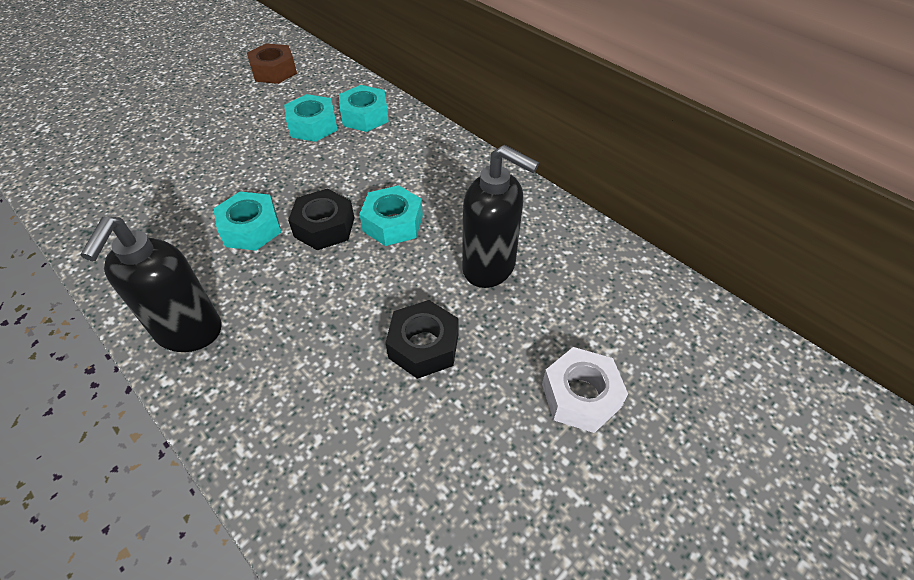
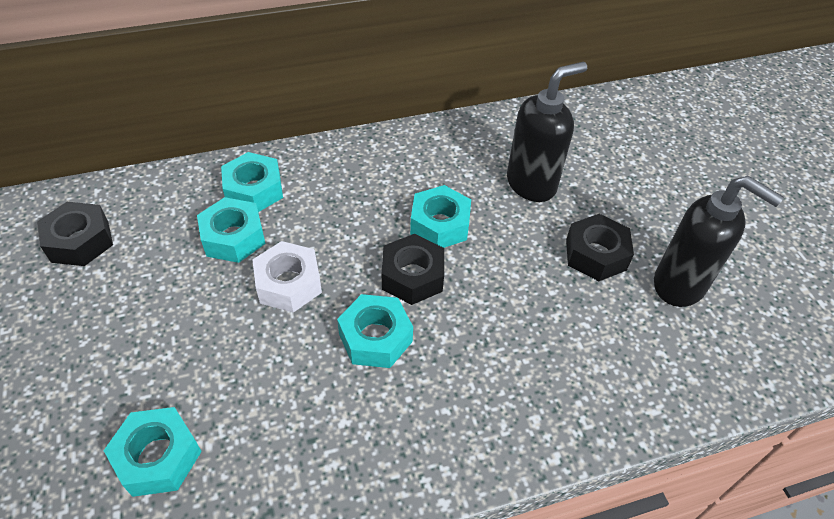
camera: 65 degrees left, 0 degrees up
black soap dispenser [80,216,221,352] -> black soap dispenser moved to [654,176,784,307]
brown nut [247,43,297,84] -> black nut [37,202,113,266]
white nut [542,347,628,433] -> white nut moved to [252,241,322,313]
none -> turquoise nut [103,407,202,497]

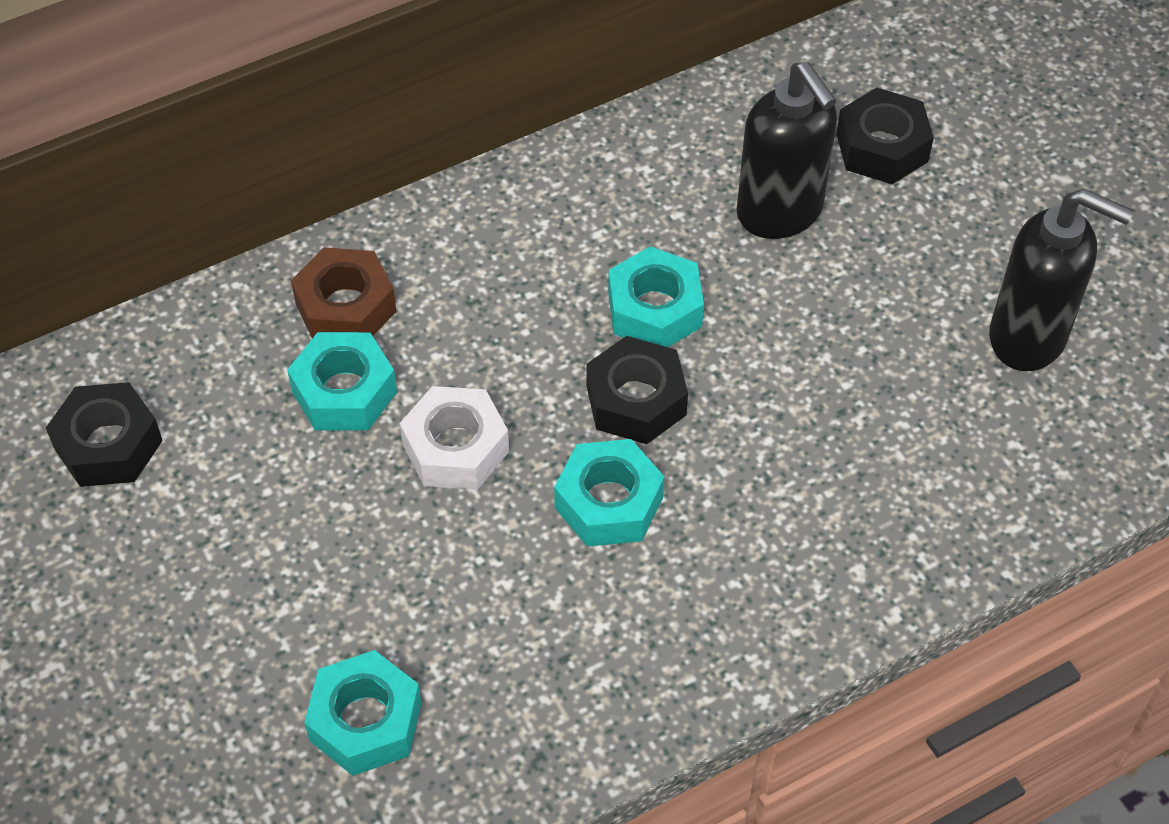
camera: 10 degrees left, 5 degrees up
turquoise nut [221,152,283,212] -> brown nut [291,247,396,338]
black soap dispenser [507,62,587,202] -> black soap dispenser turned 105 degrees clockwise [736,61,837,239]
black nut [566,214,634,281] -> black nut moved to [836,88,934,184]

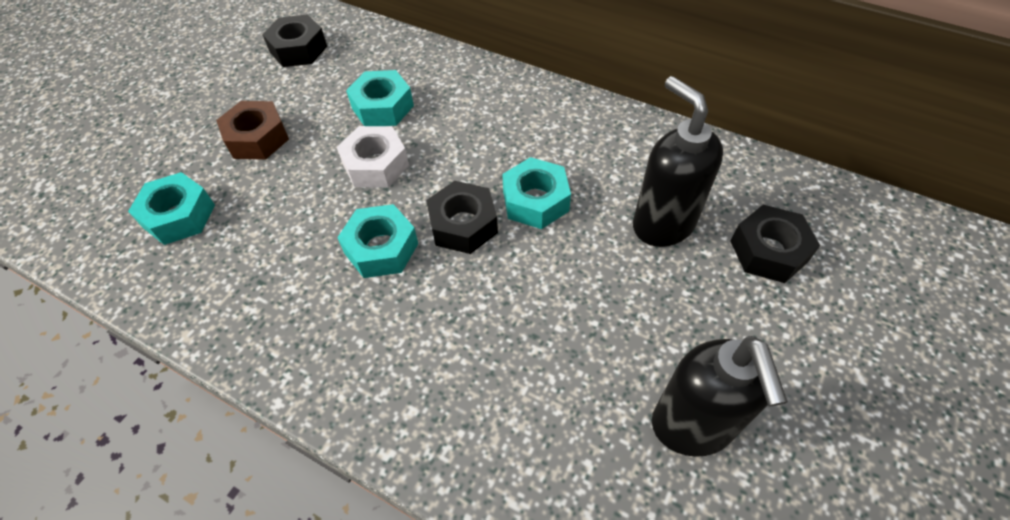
camera: 60 degrees right, 0 degrees up
brown nut [291,247,396,338] -> brown nut moved to [216,101,289,160]
black soap dispenser [736,61,837,239] -> black soap dispenser turned 120 degrees clockwise [633,76,723,247]

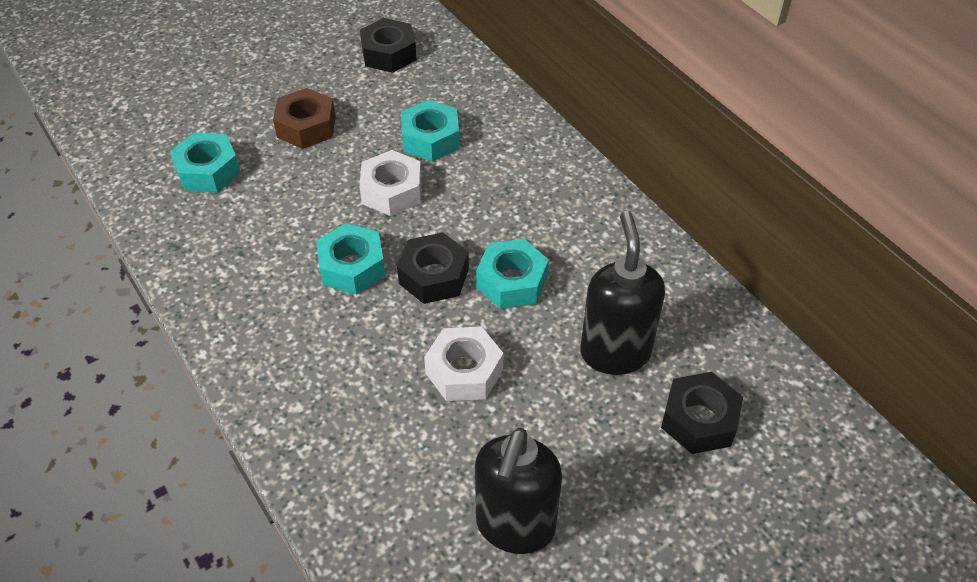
camera: 25 degrees right, 5 degrees down
none -> white nut [424,327,504,401]

